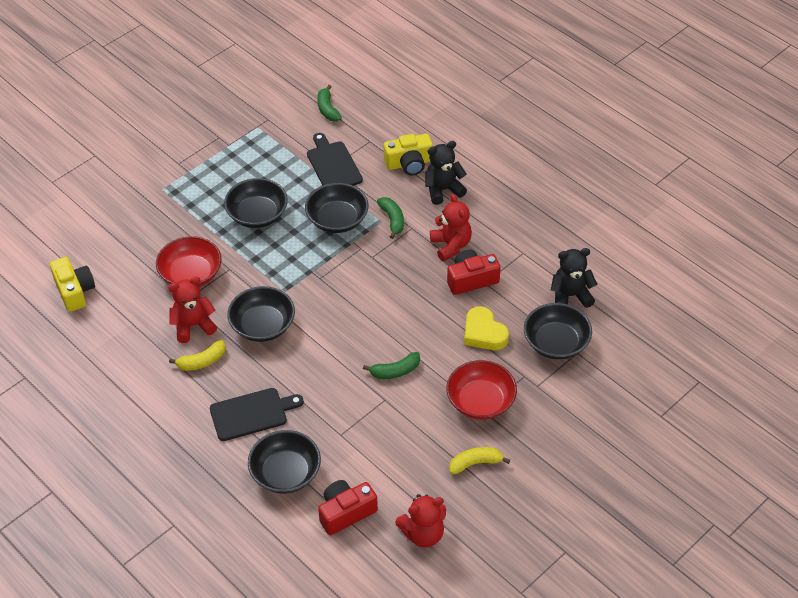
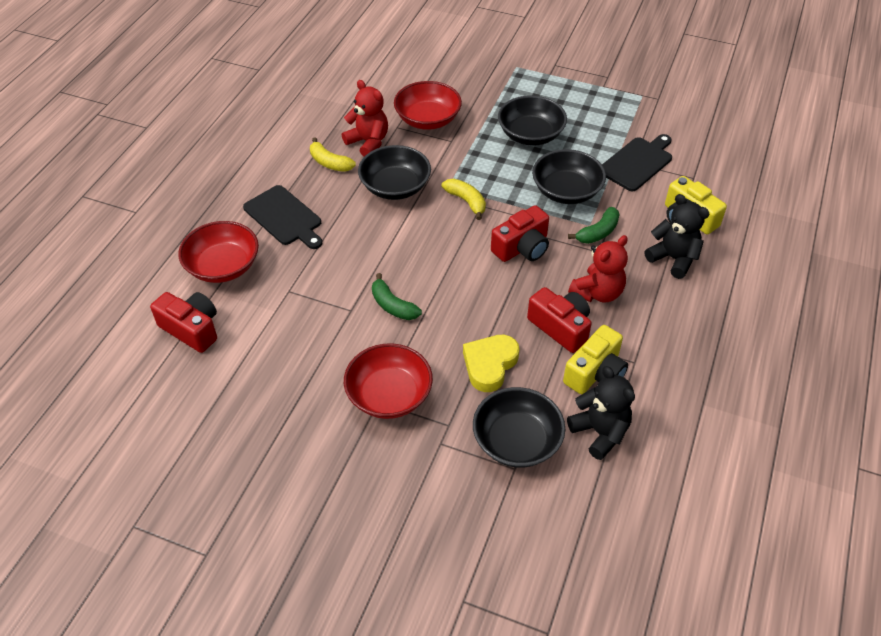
camera: 65 degrees right, 0 degrees up
yellow camera [50,257,95,312] -> yellow camera moved to [563,325,628,394]
black bowl [248,430,321,493] -> red bowl [178,221,259,283]
green banana [317,85,342,122] -> none
red teddy bear [395,494,446,548] -> none
yellow banana [449,447,510,474] -> yellow banana moved to [442,179,486,220]
none -> red camera [491,205,549,262]

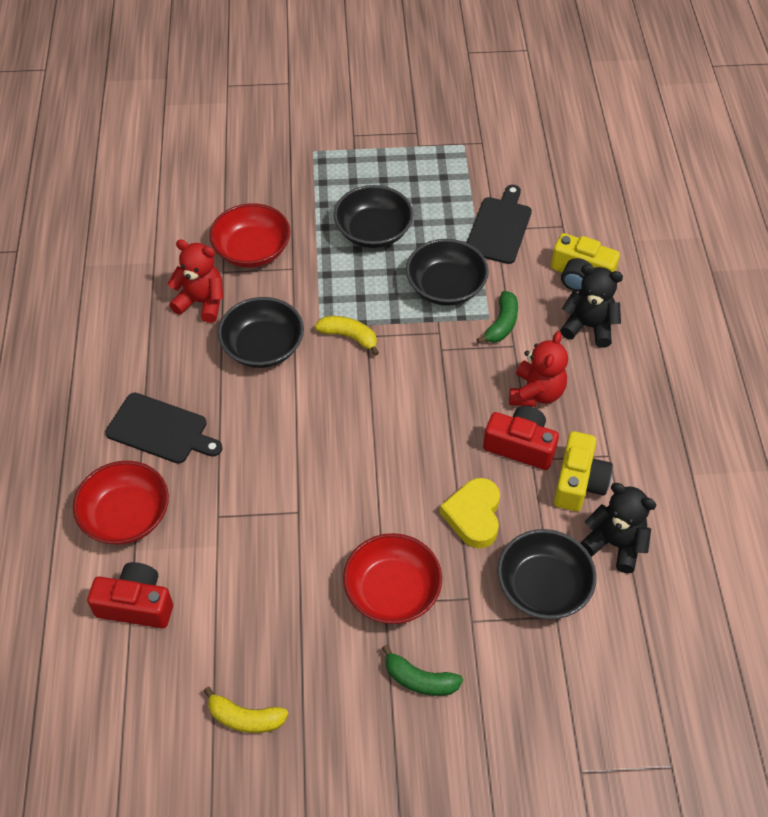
camera: 25 degrees left, 5 degrees up
yellow banana [310,137,356,172] -> yellow banana moved to [204,687,288,733]
green banana [372,273,422,320] -> green banana moved to [382,645,463,696]
red camera [491,205,549,262] -> none

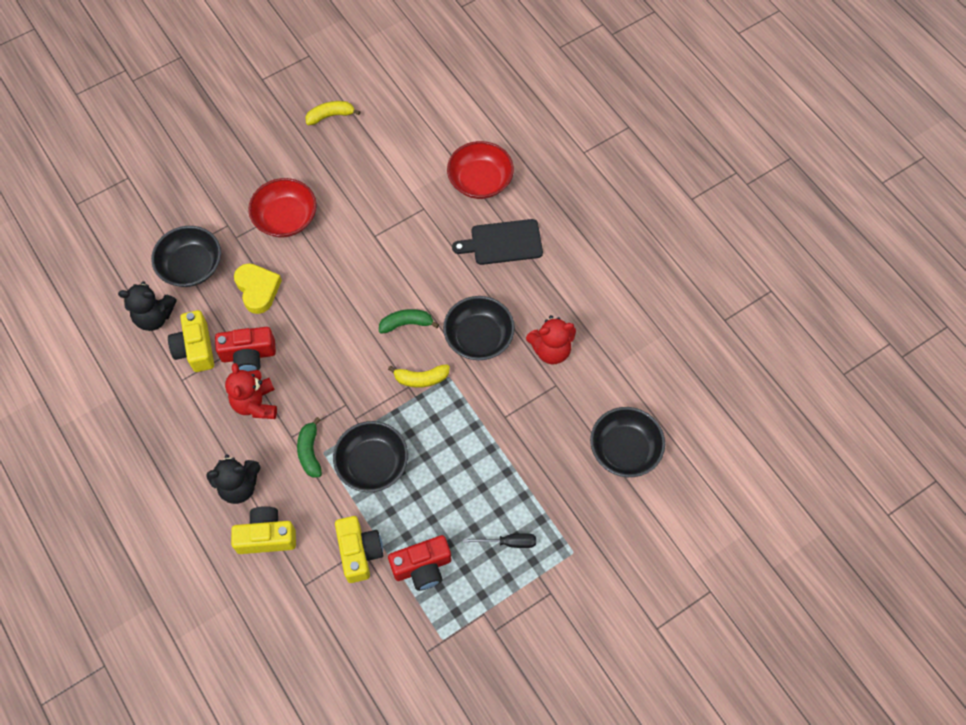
camera: 150 degrees right, 10 degrees up
red camera [87,562,173,628] -> red camera moved to [388,535,452,591]
red bowl [209,203,291,268] -> none
black bowl [334,185,414,248] -> black bowl moved to [590,407,665,477]
green banana [382,645,463,696] -> green banana moved to [379,309,439,334]
black cutting board [467,185,532,264] -> yellow camera [335,516,383,583]
none -> black screwdriver [464,533,536,548]

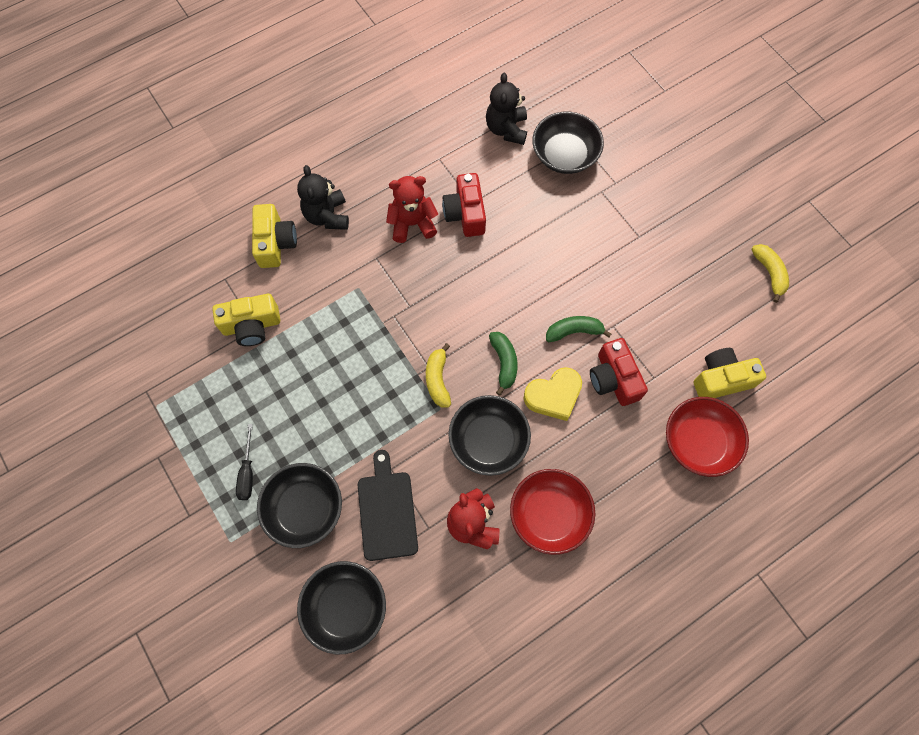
camera: 90 degrees right, 5 degrees up
yellow camera [168,310,214,372] -> yellow camera moved to [694,348,766,398]
yellow heart [234,263,282,314] -> yellow heart moved to [524,367,582,421]
red bowl [248,178,317,237] -> red bowl moved to [510,469,595,555]
green banana [297,417,322,478] -> green banana moved to [546,316,612,342]
black bowl [333,421,408,492] -> black bowl moved to [257,463,342,548]
red camera [388,535,452,591] -> red camera moved to [590,338,648,406]
black cutting board [452,219,543,265] -> black cutting board moved to [358,450,418,561]

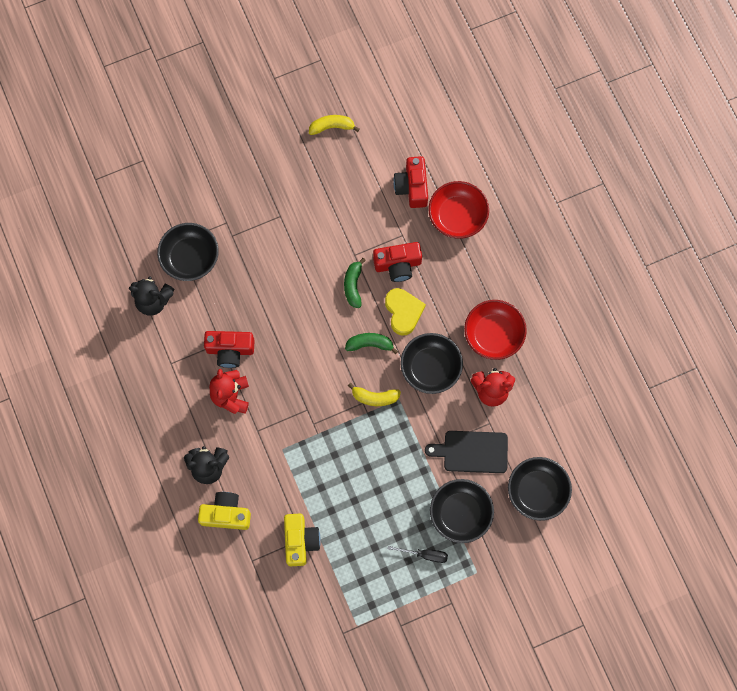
camera: 80 degrees left, 5 degrees up
yellow camera [694,348,766,398] -> red camera [393,156,428,208]

